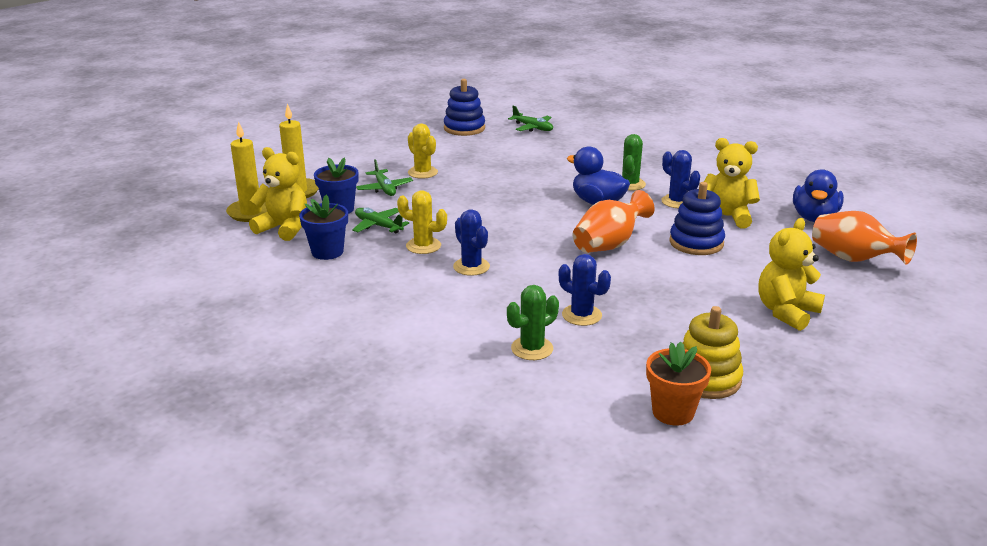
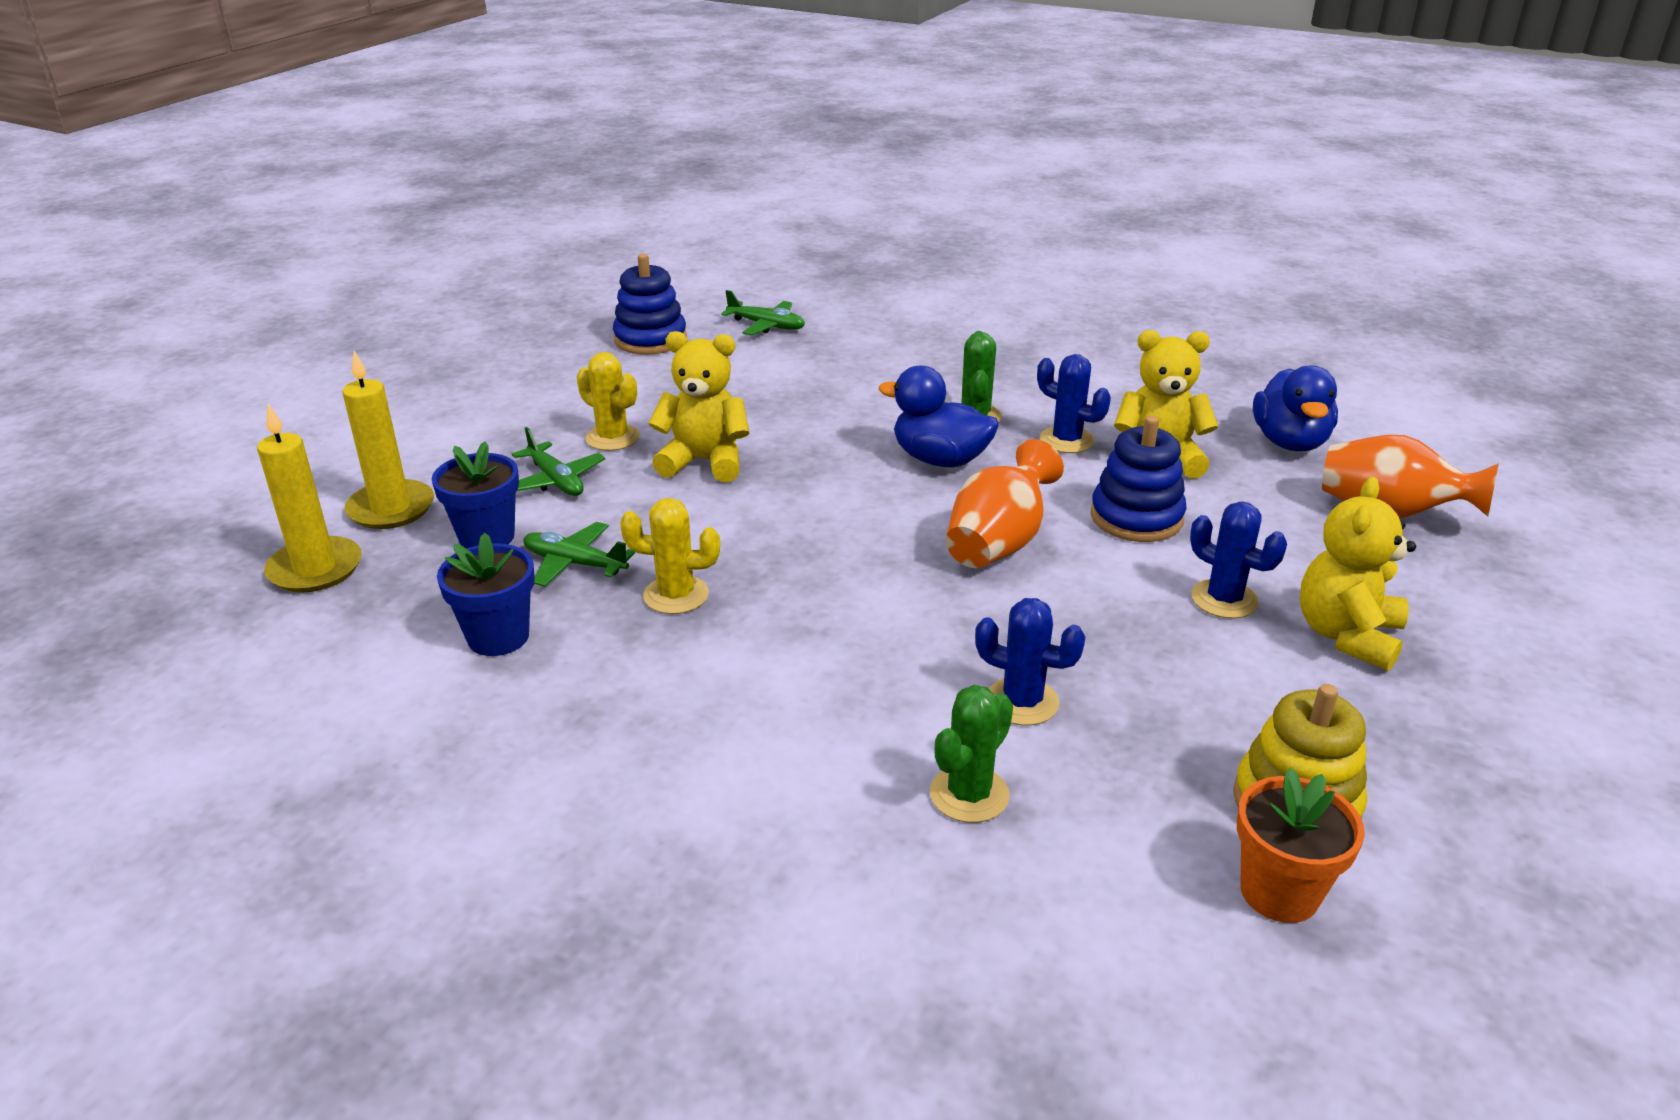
camera: 15 degrees left, 5 degrees up
yellow teddy bear [249,147,307,241] -> yellow teddy bear moved to [648,331,749,482]
blue cactus [453,209,490,276] -> blue cactus moved to [1190,502,1287,619]

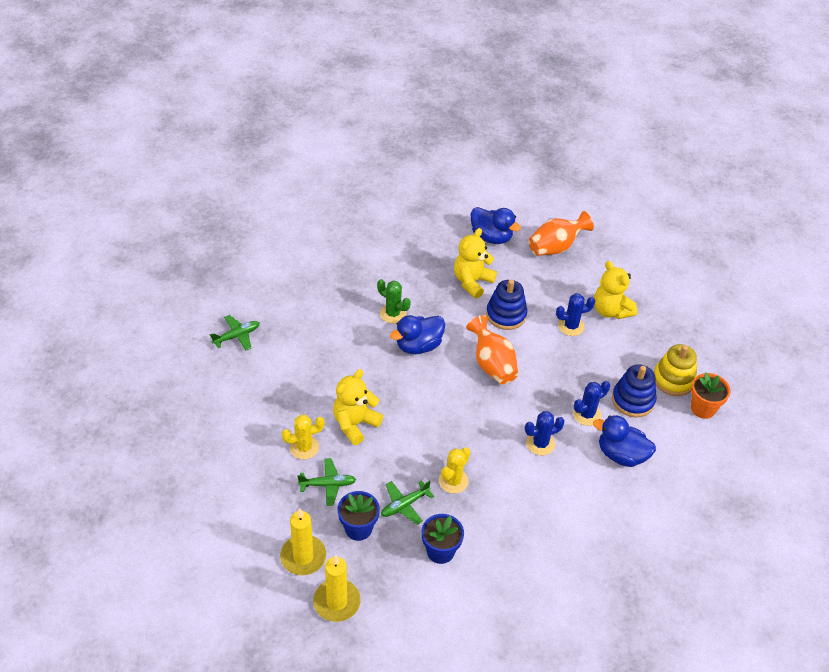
camera: 60 degrees left, 15 degrees up
blue stacking toy [613,254,687,355] -> blue stacking toy moved to [612,365,657,417]
green cactus [930,685,1013,823] -> blue duck [593,415,656,467]
blue cactus [1037,354,1111,453] -> blue cactus moved to [525,411,565,456]

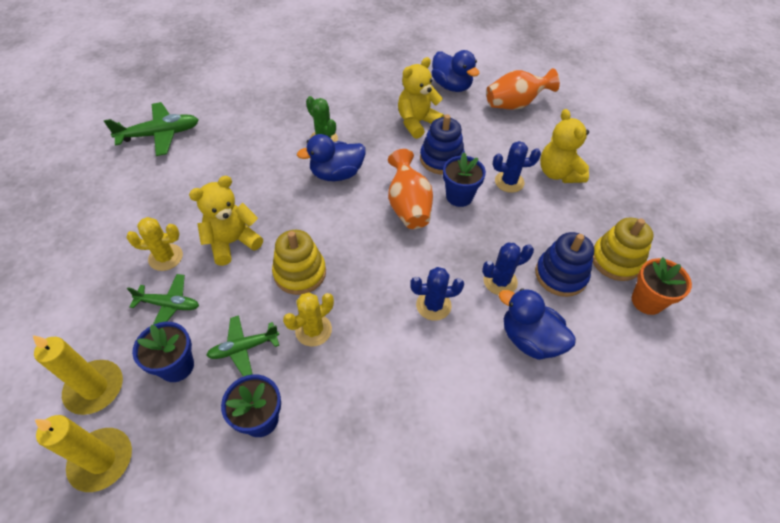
camera: 15 degrees right, 5 degrees up
green plane [210,315,260,350] -> green plane [104,102,199,156], size x1.54
none -> yellow stacking toy [272,230,326,295]
none -> blue flower pot [443,153,486,207]

